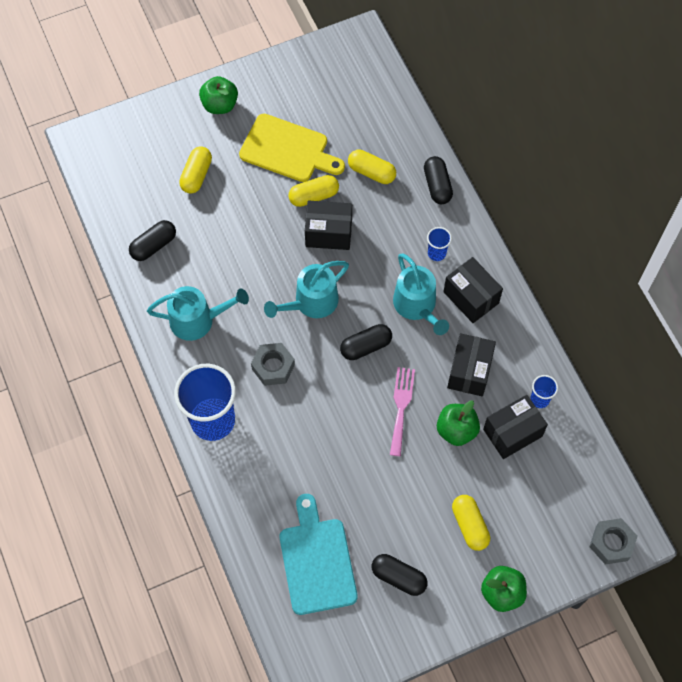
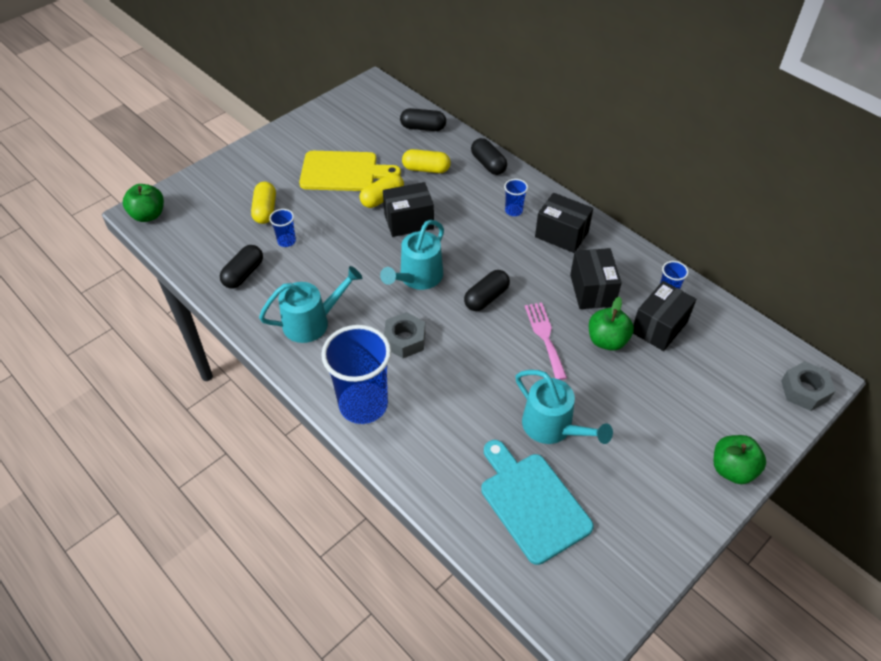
camera: 20 degrees left, 15 degrees down
green apple [199,76,238,114] -> green apple moved to [123,184,164,222]
black capsule [372,554,427,596] -> black capsule moved to [400,108,446,131]
turquoise watering can [393,253,449,335] -> turquoise watering can moved to [515,370,613,444]
yellow capsule [452,495,490,551] -> none
none -> blue cup [269,209,296,247]

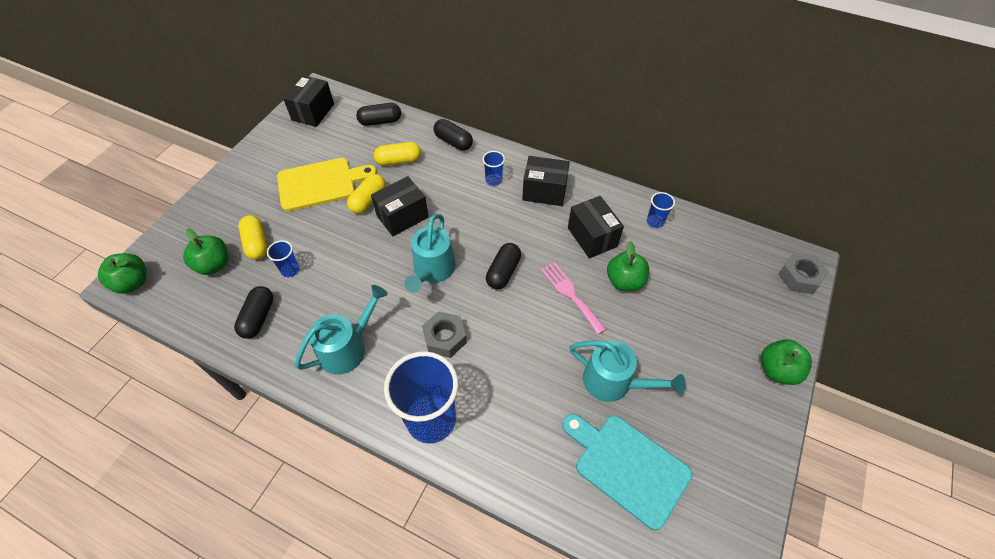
camera: 20 degrees left, 5 degrees up
black box [633,281,696,351] -> black box moved to [283,75,334,127]
none -> green apple [183,228,228,275]

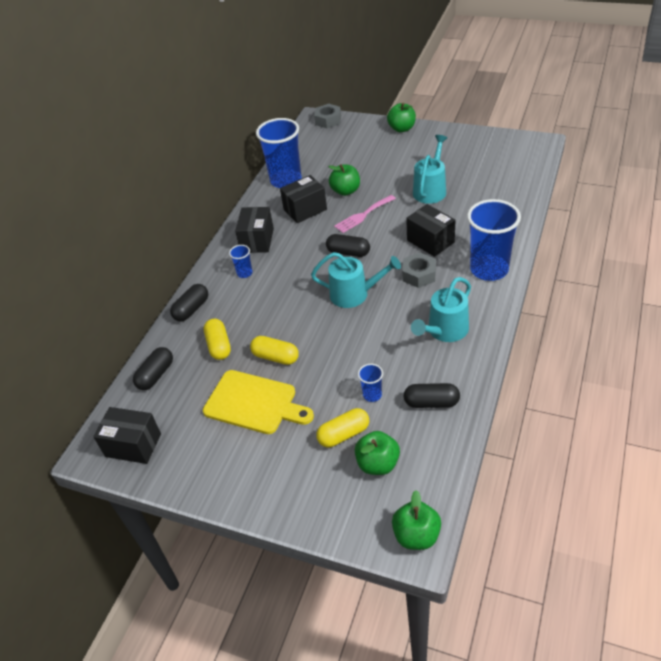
camera: 90 degrees left, 10 degrees down
yellow cutting board [277,158,377,211] -> yellow cutting board turned 135 degrees clockwise [203,370,314,434]
turquoise watering can [295,285,388,374] -> turquoise watering can turned 90 degrees counterclockwise [411,277,471,342]
black capsule [356,103,401,126] -> black capsule turned 45 degrees clockwise [133,347,173,390]
black box [371,176,429,236] -> black box moved to [406,204,455,257]
turquoise cutting board [562,414,692,530] -> none
blue cup [647,192,675,228] -> blue cup [256,118,302,188], size x2.28

